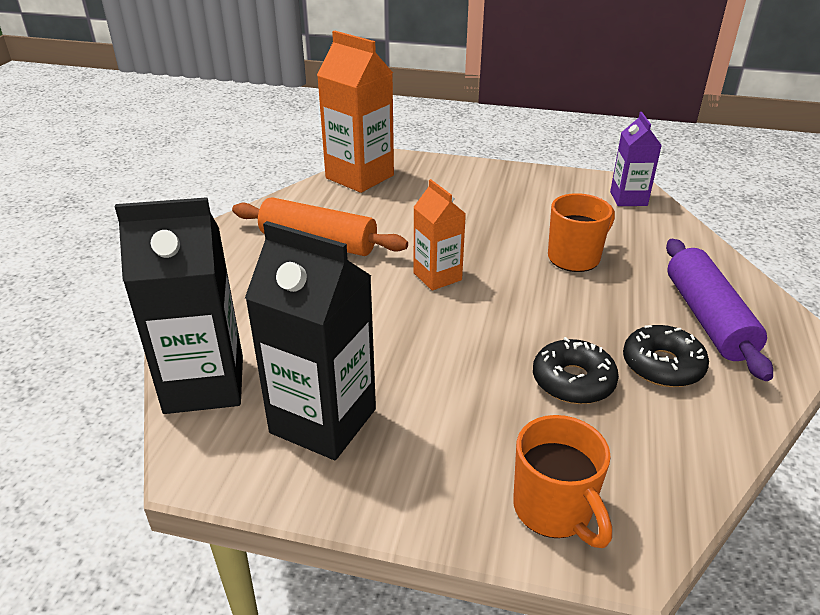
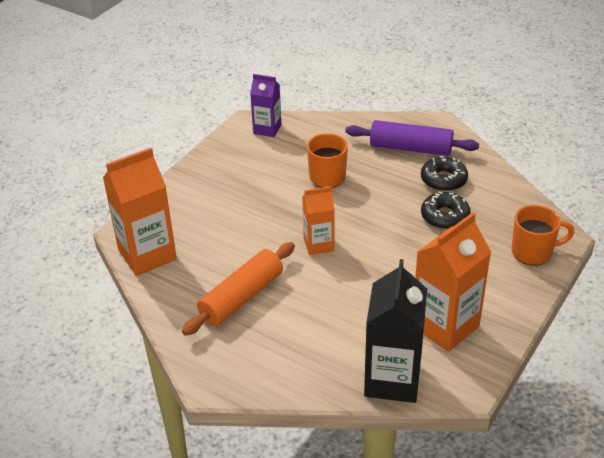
camera: 70 degrees left, 5 degrees up
black carton [245,221,376,460] -> orange carton [415,212,491,352]

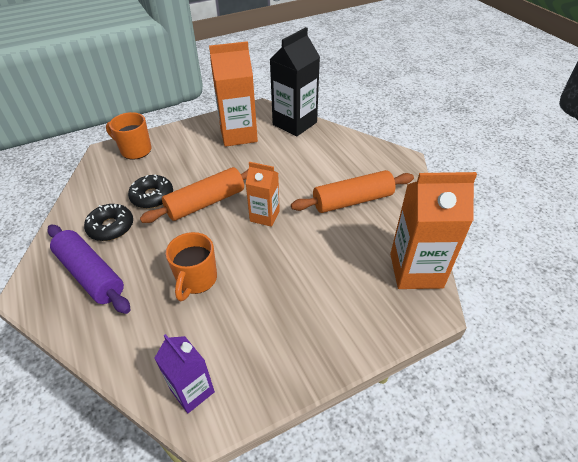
camera: 150 degrees left, 5 degrees up
none -> orange rolling pin [140,167,248,223]

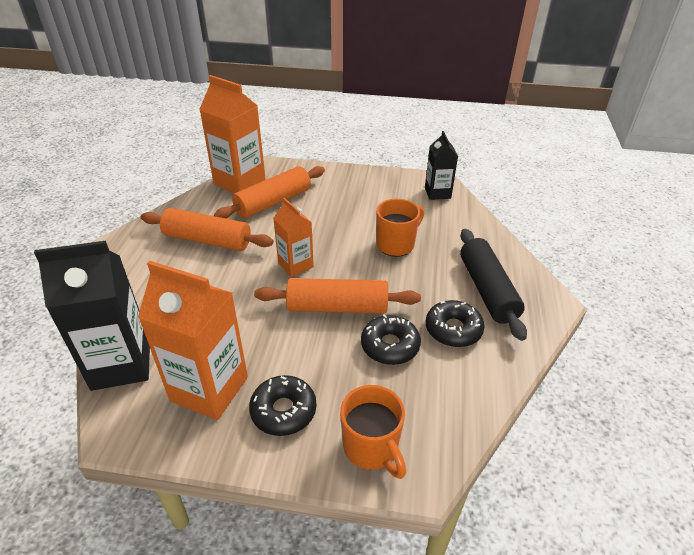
camera: 145 degrees left, 5 degrees down
purple rolling pin [48,225,131,314] -> black rolling pin [460,229,527,341]
purple carton [154,334,215,413] -> black carton [425,131,458,200]
none -> orange rolling pin [214,166,325,219]
none -> black donut [249,375,317,436]

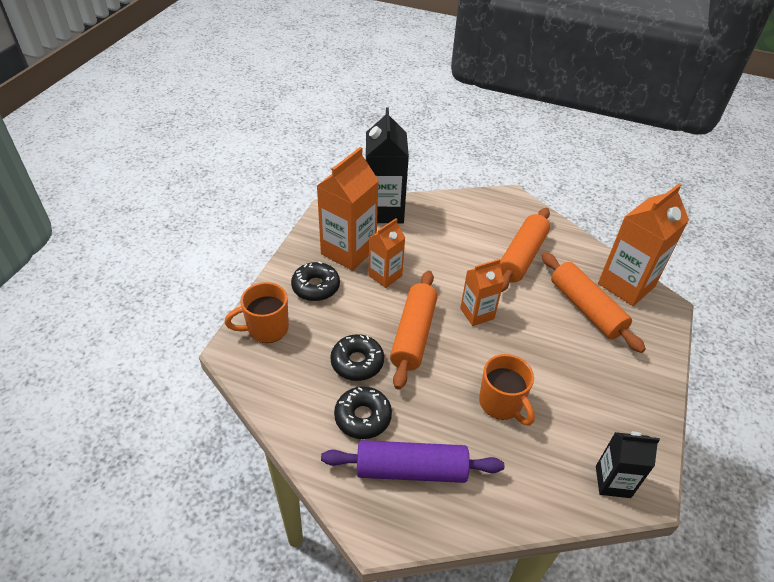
camera: 100 degrees right, 5 degrees up
black rolling pin [460,229,527,341] -> purple rolling pin [321,440,504,483]
none -> orange carton [368,218,405,288]

